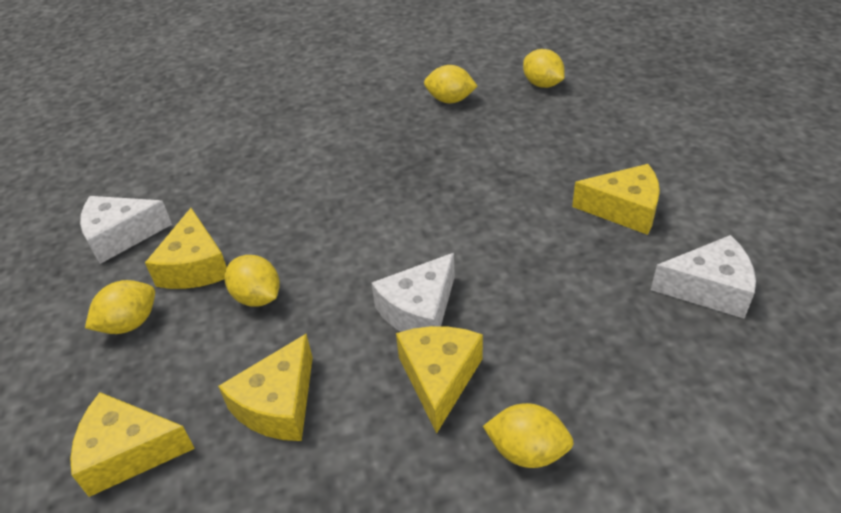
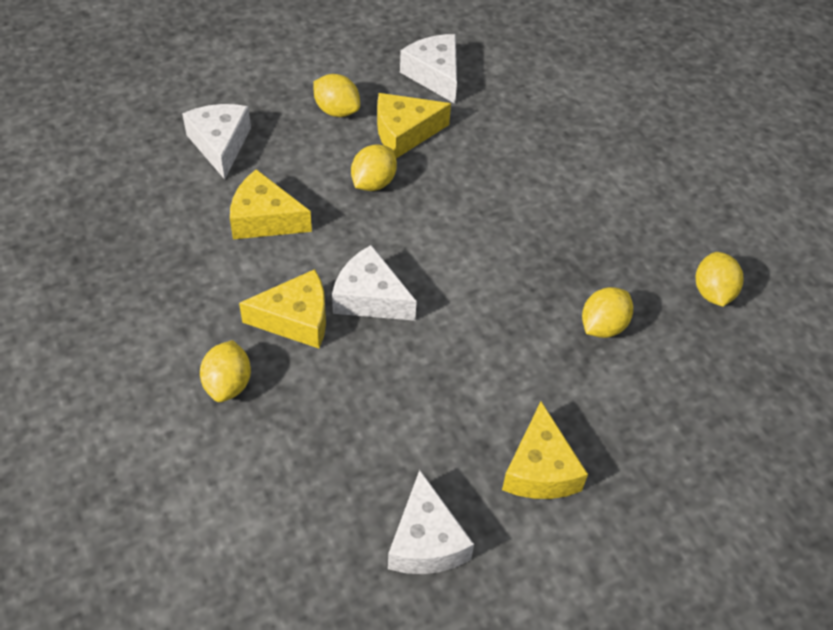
camera: 75 degrees right, 10 degrees up
yellow cheese [70,392,195,497] -> white cheese [182,104,251,179]
yellow lemon [523,49,565,88] -> yellow lemon moved to [582,287,633,338]

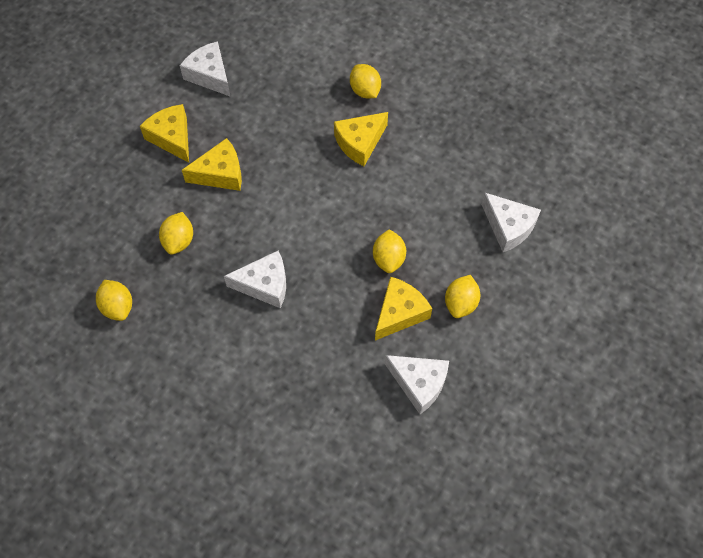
camera: 150 degrees right, 10 degrees up
yellow cheese [230,169,312,239] -> yellow cheese moved to [182,138,242,191]
yellow lemon [313,74,360,117] -> yellow lemon turned 75 degrees counterclockwise [445,275,480,318]
white cheese [332,245,417,321] -> white cheese moved to [224,251,286,308]

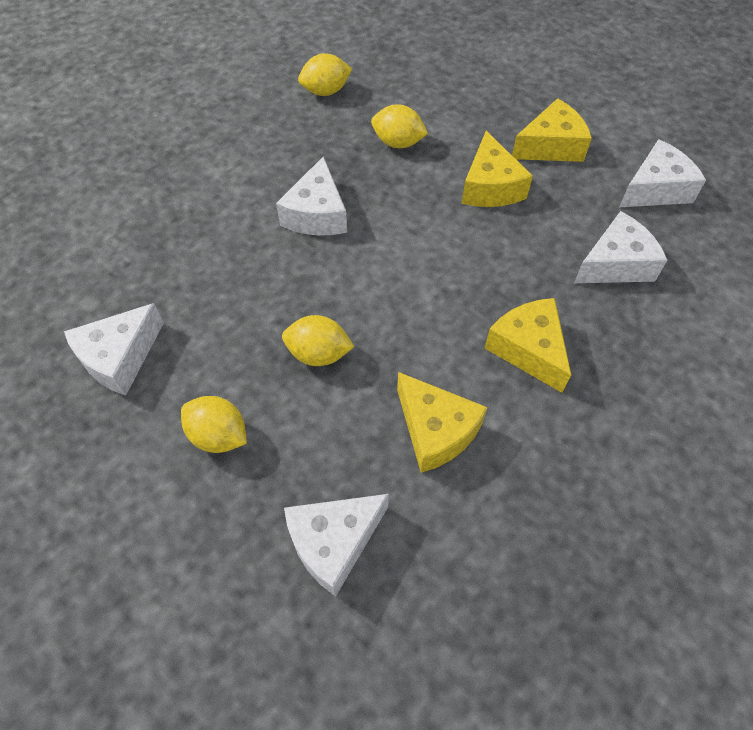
camera: 100 degrees right, 5 degrees down
yellow lemon [350,64,381,99] -> none
yellow cheese [375,277,432,340] -> yellow cheese moved to [397,372,488,473]
none -> white cheese [574,211,667,283]

